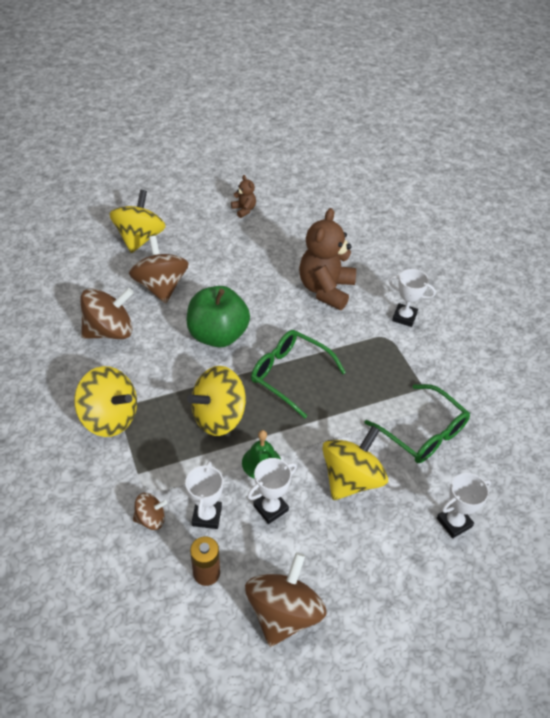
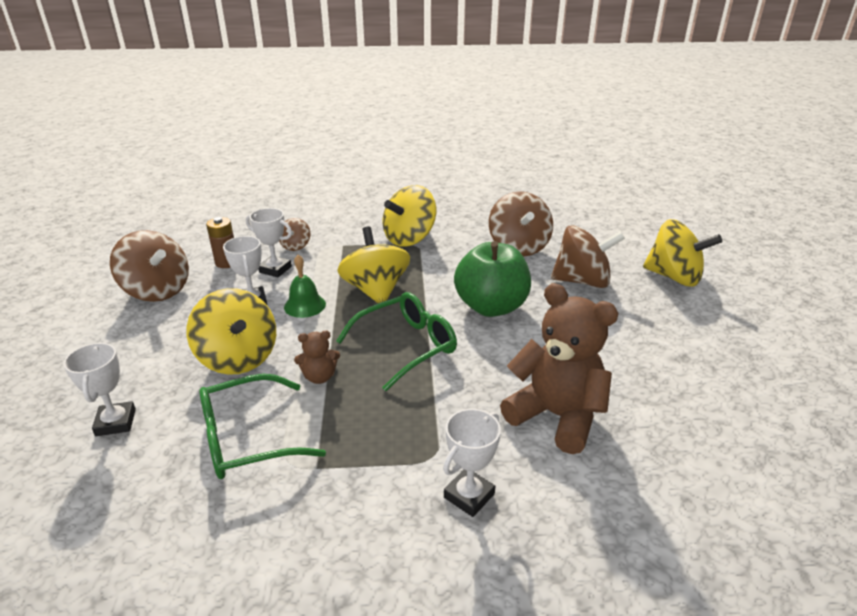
camera: 110 degrees right, 15 degrees down
brown teddy bear [231,175,256,218] -> brown teddy bear moved to [294,331,340,384]

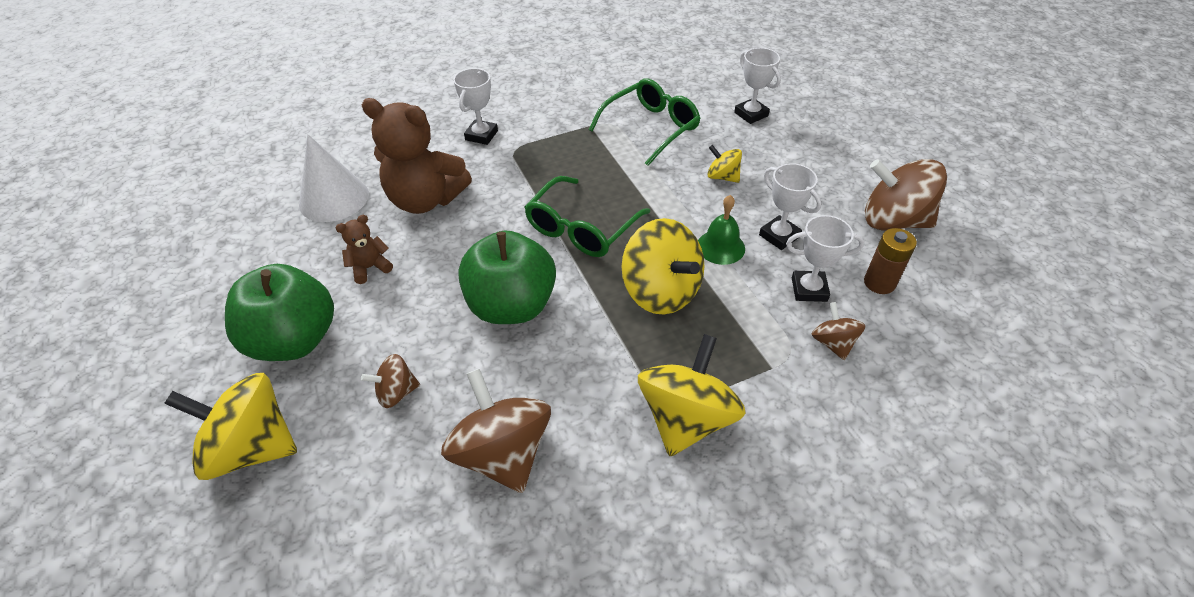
camera: 160 degrees right, 15 degrees up
yellow spinning top [187,288,276,375] -> yellow spinning top [707,145,742,183], size x0.51
brown teddy bear [294,331,340,384] -> brown teddy bear moved to [336,215,393,284]
brown spinning top [551,225,625,288] -> brown spinning top [361,354,420,408], size x0.51
none -> green apple [225,264,334,361]
none -> white cone [299,135,369,222]

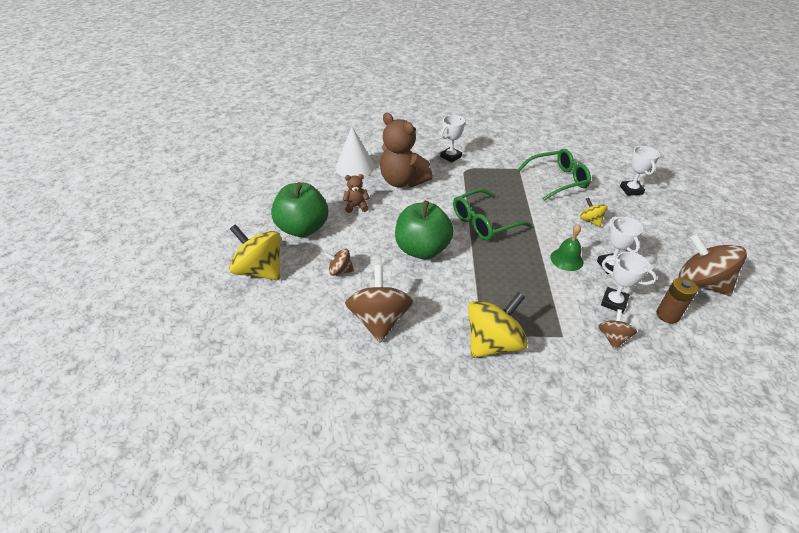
camera: 25 degrees right, 5 degrees down
yellow spinning top [622,218,705,314] -> none

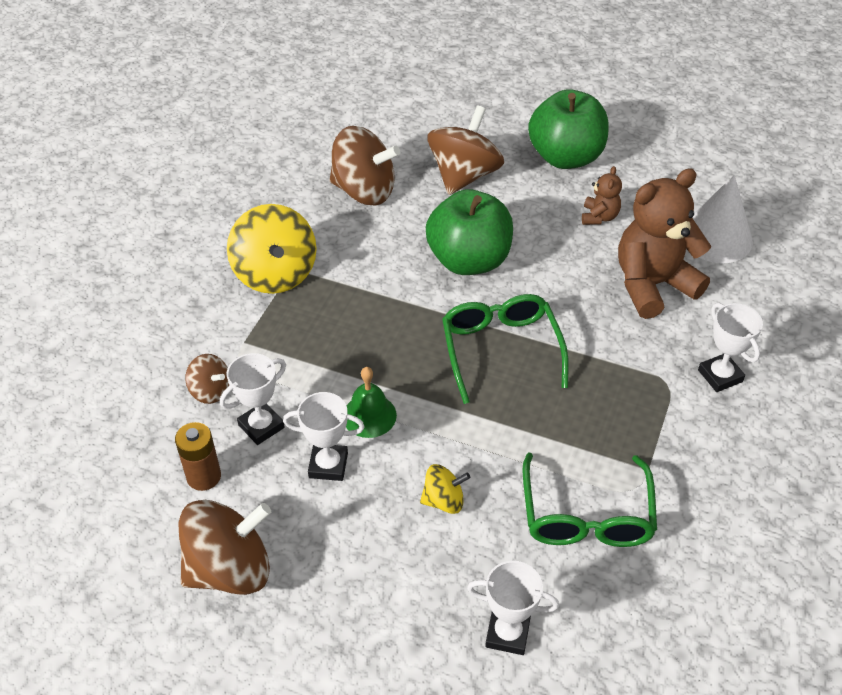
camera: 110 degrees right, 5 degrees up
yellow spinning top [229,224,281,280] -> none
brown spinning top [324,249,354,276] -> brown spinning top [428,106,504,195], size x1.94

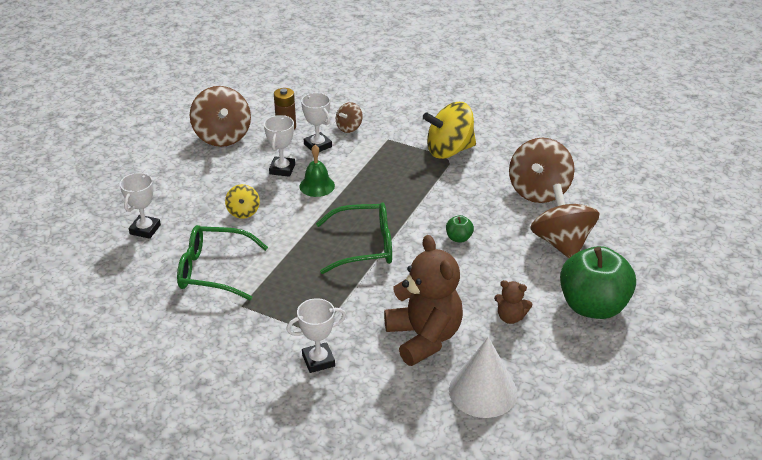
camera: 95 degrees right, 10 degrees down
green apple [426,189,513,275] -> green apple [446,215,474,243], size x0.41
brown spinning top [428,106,504,195] -> brown spinning top turned 135 degrees counterclockwise [530,184,599,258]

